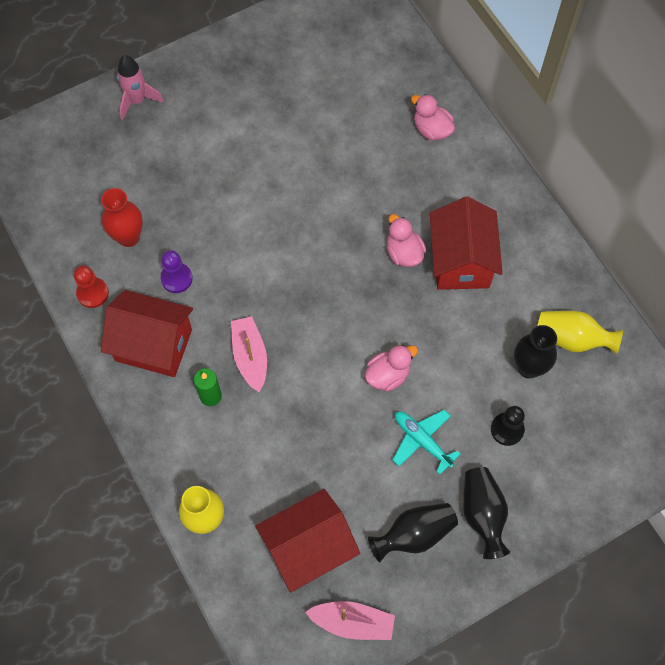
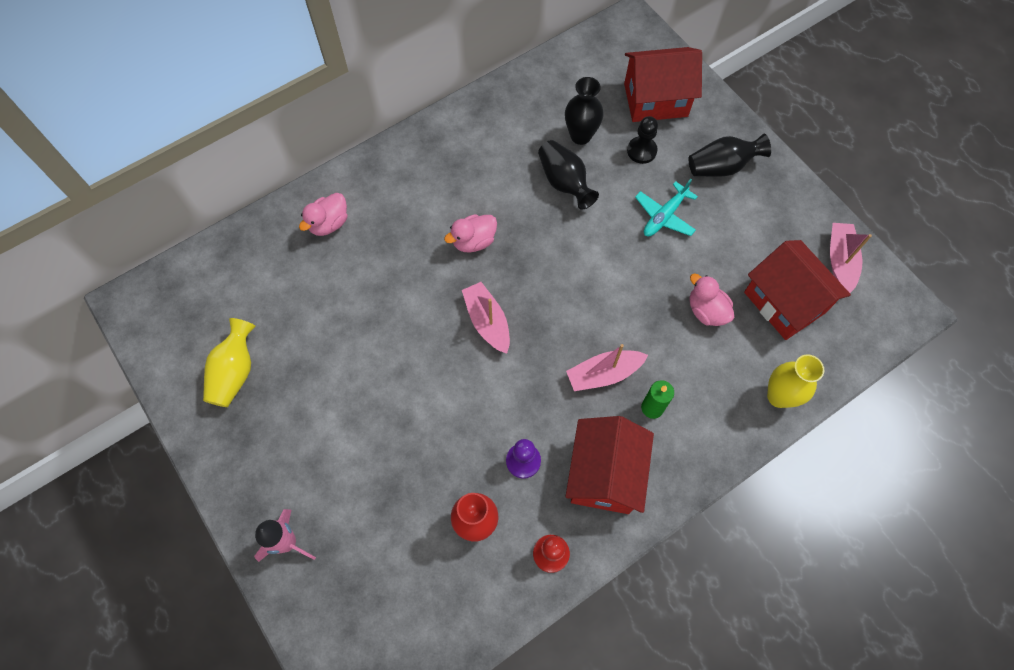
camera: 95 degrees left, 0 degrees up
pink duck [365,345,418,392] -> pink duck moved to [690,273,735,326]
black vase [368,503,458,562] -> black vase moved to [538,140,599,210]
red house [430,197,503,290] -> red house moved to [624,47,702,122]
yellow vase [537,311,624,354] -> yellow vase moved to [203,318,256,407]
none -> pink boat [462,282,510,354]

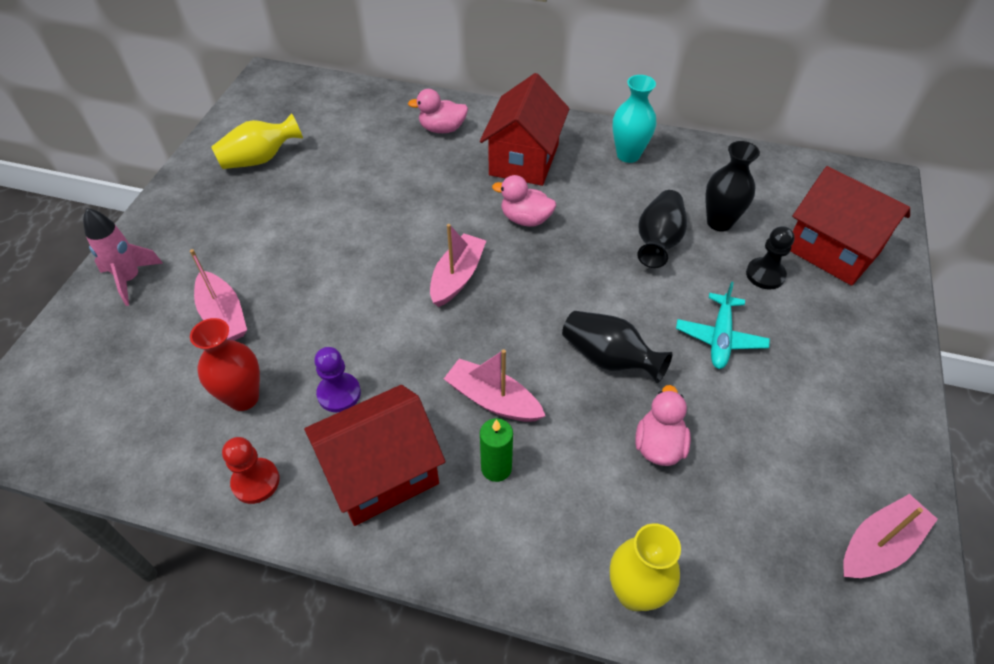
camera: 50 degrees right, 15 degrees down
turquoise plane [635,179,698,237] -> turquoise plane turned 75 degrees counterclockwise [676,281,770,369]
black vase [689,133,771,177] -> black vase moved to [562,311,672,383]
red house [744,240,851,340] -> red house moved to [480,73,569,186]
none -> pink boat [190,249,247,341]
none -> turquoise vase [613,75,656,163]

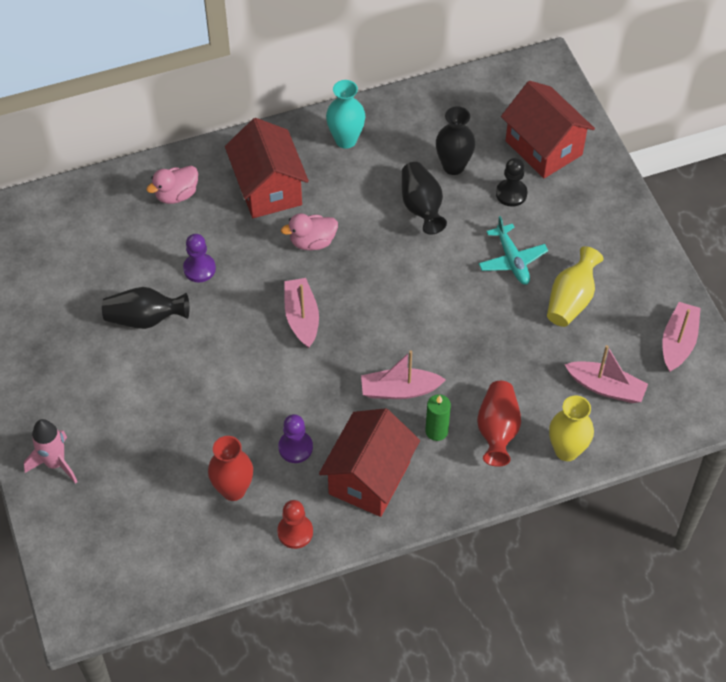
camera: 35 degrees left, 5 degrees up
pink boat [190,249,247,341] -> pink boat moved to [564,345,648,403]
yellow vase [211,113,303,169] -> yellow vase moved to [547,246,604,327]
black vase [562,311,672,383] -> black vase moved to [102,287,189,329]
pink duck [635,385,691,466] -> none
red house [790,166,910,286] -> red house turned 45 degrees clockwise [501,81,595,178]
none -> purple pawn [183,234,216,282]
none -> red vase [477,381,521,467]

